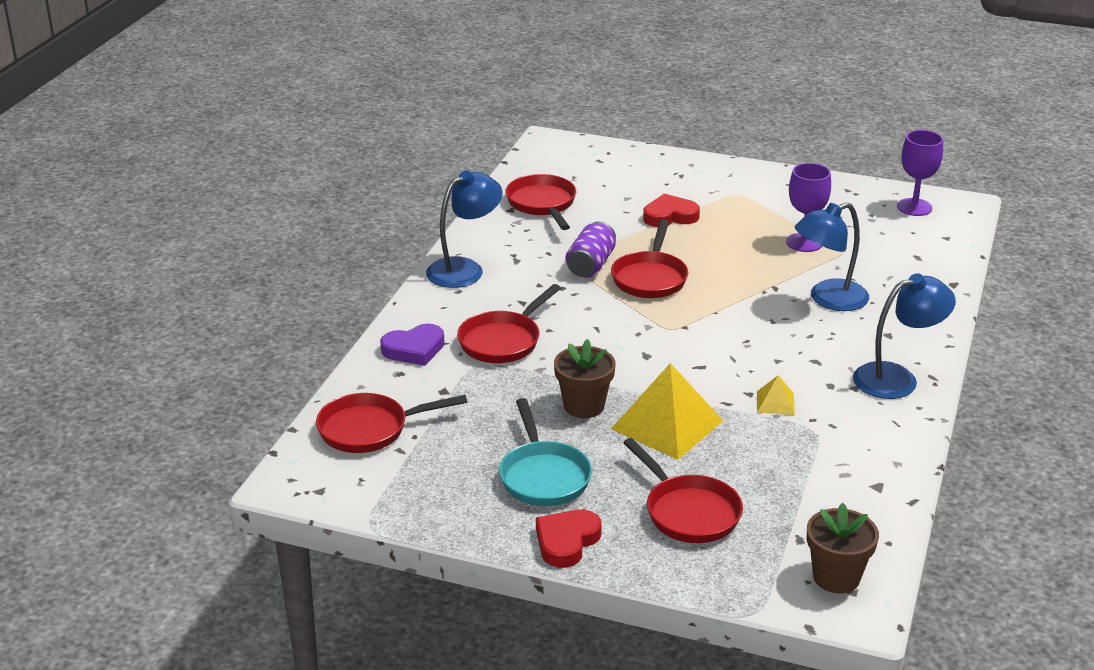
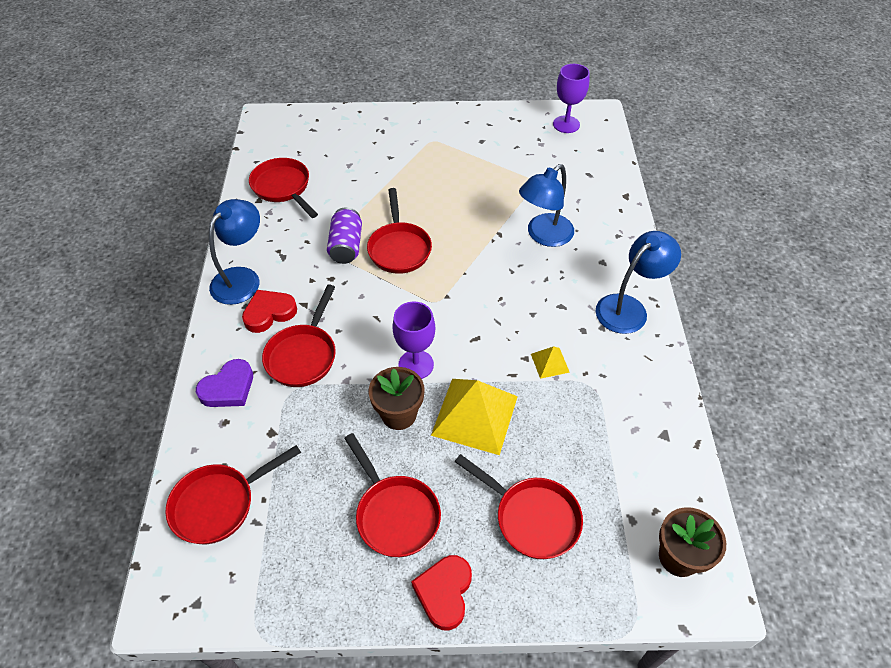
camera: 20 degrees left, 20 degrees up
turquoise pan [499,398,592,506] -> red pan [344,433,441,557]
red heart [643,194,700,227] -> red heart moved to [242,290,297,333]
purple goblet [786,163,831,252] -> purple goblet moved to [392,301,435,379]

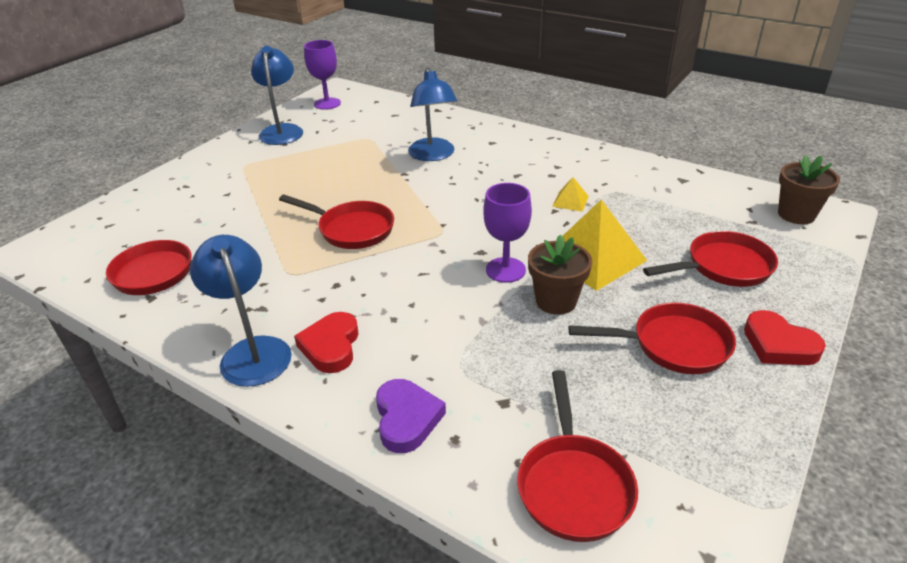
camera: 55 degrees left, 15 degrees down
red pan [262,285,336,387] -> none
purple can [327,208,362,264] -> none
blue lamp [595,231,681,334] -> blue lamp moved to [251,46,303,145]

